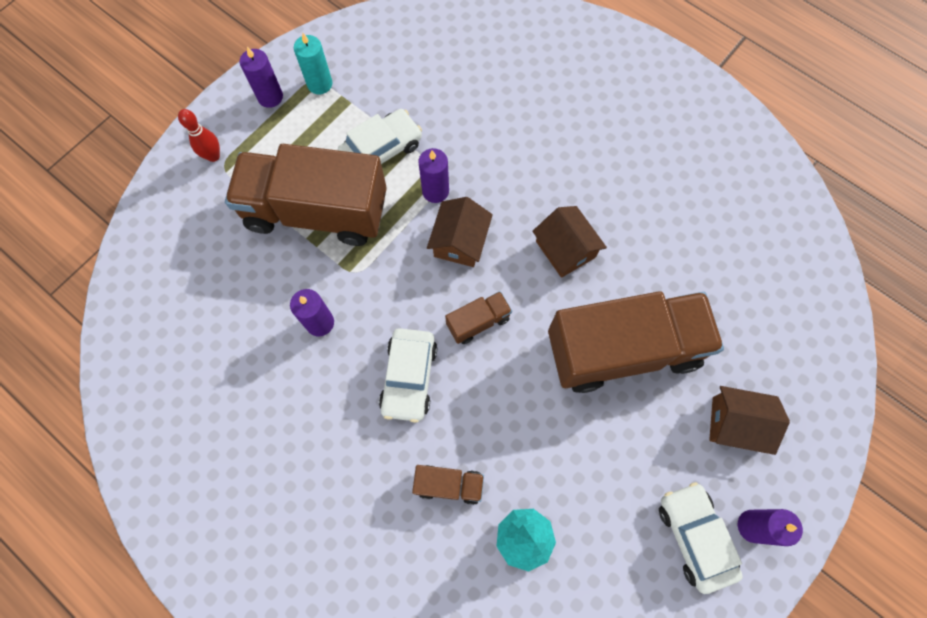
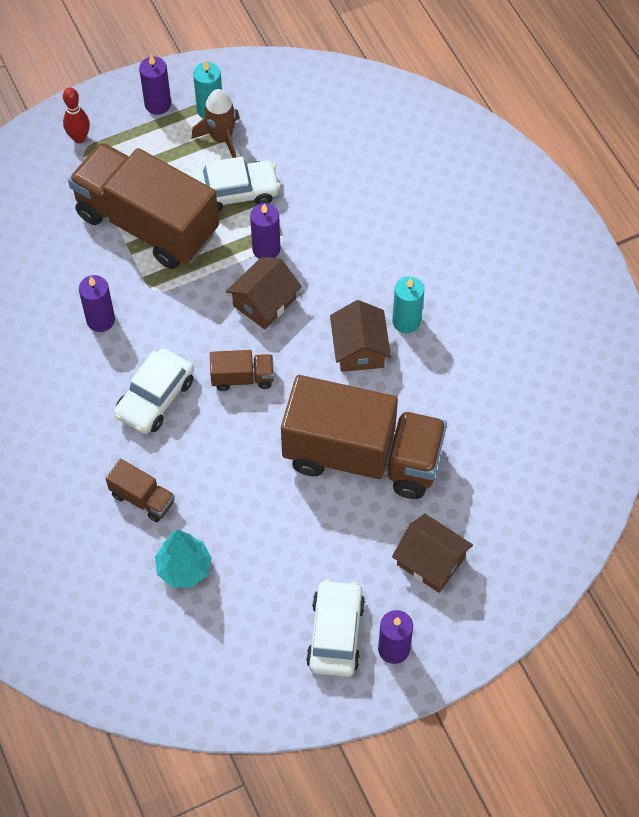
camera: 25 degrees right, 10 degrees down
none -> brown rocket [191,89,240,158]
none -> turquoise candle [392,276,424,333]

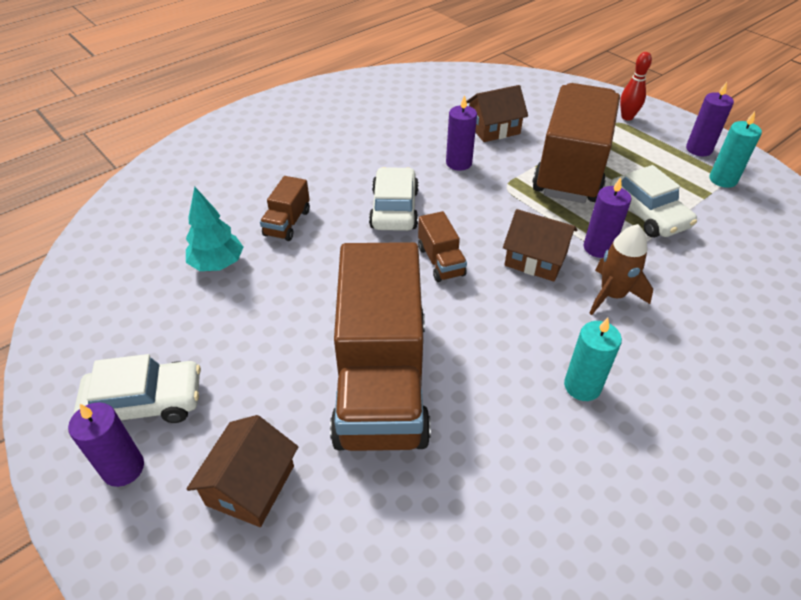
camera: 75 degrees right, 15 degrees down
white car [114,348,194,434] -> white car turned 75 degrees clockwise [369,167,419,231]
brown rocket [191,89,240,158] -> brown rocket moved to [589,224,653,315]
brown house [330,300,391,372] -> brown house moved to [466,85,528,142]

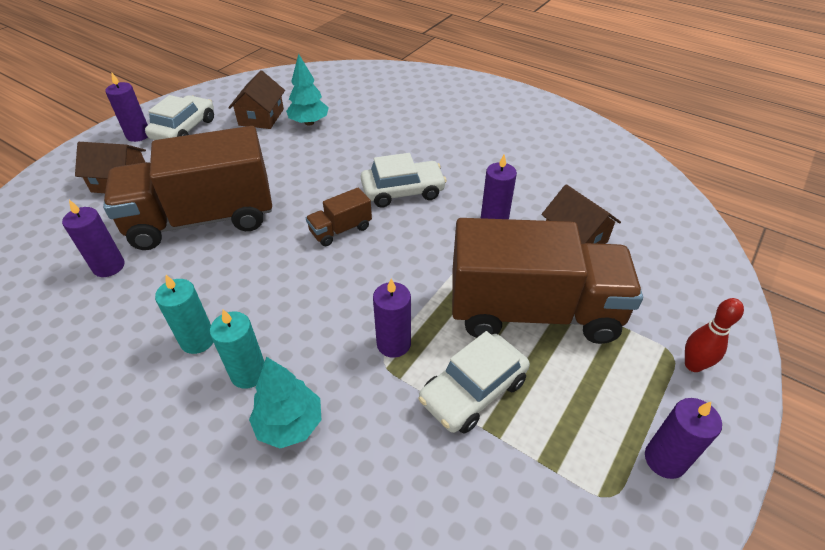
camera: 75 degrees right, 0 degrees up
white car [74,354,201,423] -> white car turned 135 degrees counterclockwise [145,95,214,140]
brown truck [260,176,310,241] -> none
brown house [503,209,577,282] -> brown house moved to [228,70,285,129]
brown rocket [589,224,653,315] -> none
turquoise candle [709,111,762,188] -> turquoise candle moved to [210,310,264,389]
none -> purple candle [62,200,125,277]
none -> turquoise tree [249,357,321,449]

